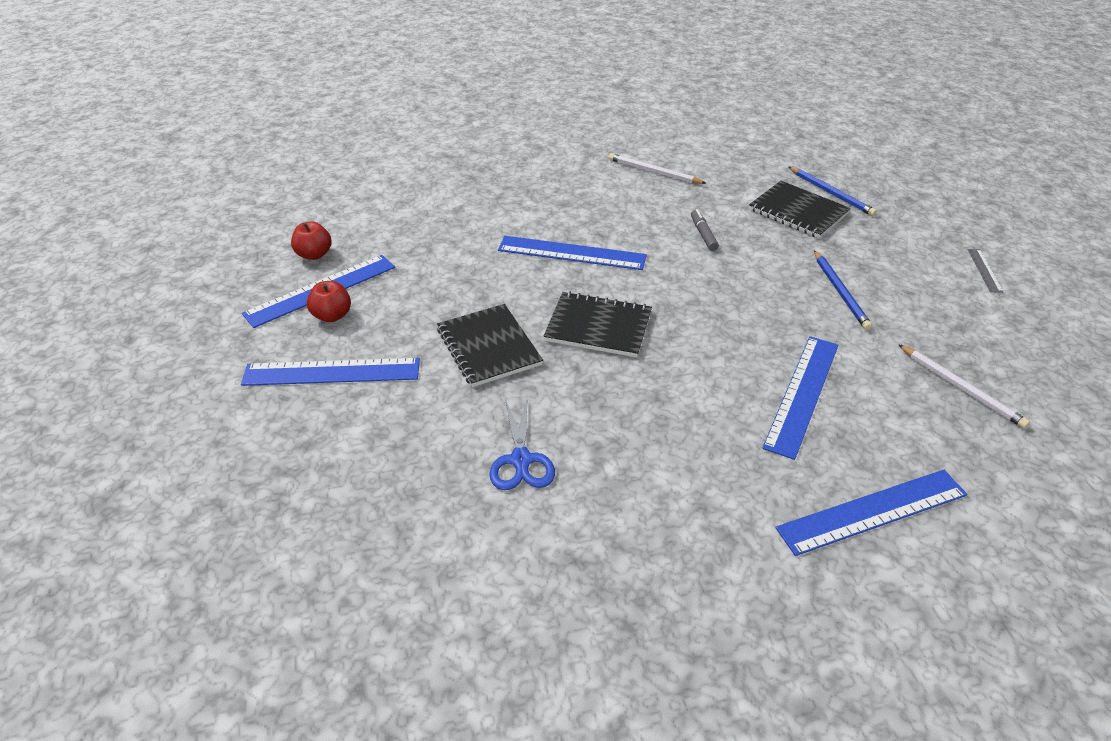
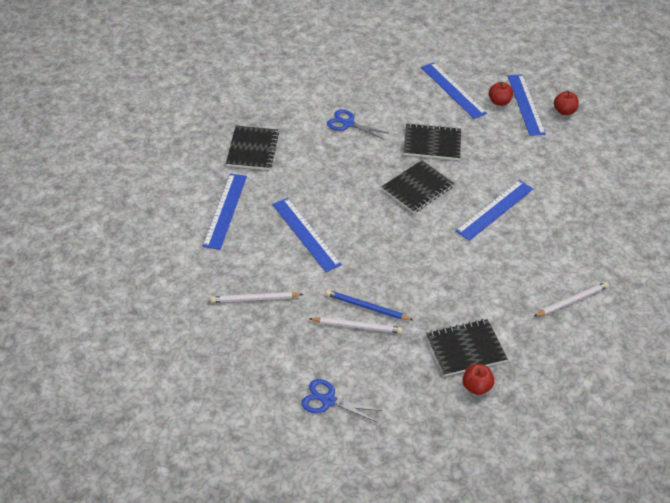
camera: 120 degrees right, 5 degrees up
blue ruler [241,358,420,386] -> blue ruler turned 60 degrees counterclockwise [421,62,487,119]
grey marker [691,209,719,251] -> none
blue pencil [789,167,877,216] -> red apple [463,364,495,395]
grey ruler [968,249,1003,293] -> blue scissors [301,379,382,422]
none -> black notebook [226,126,279,170]
none -> white pencil [309,317,402,333]

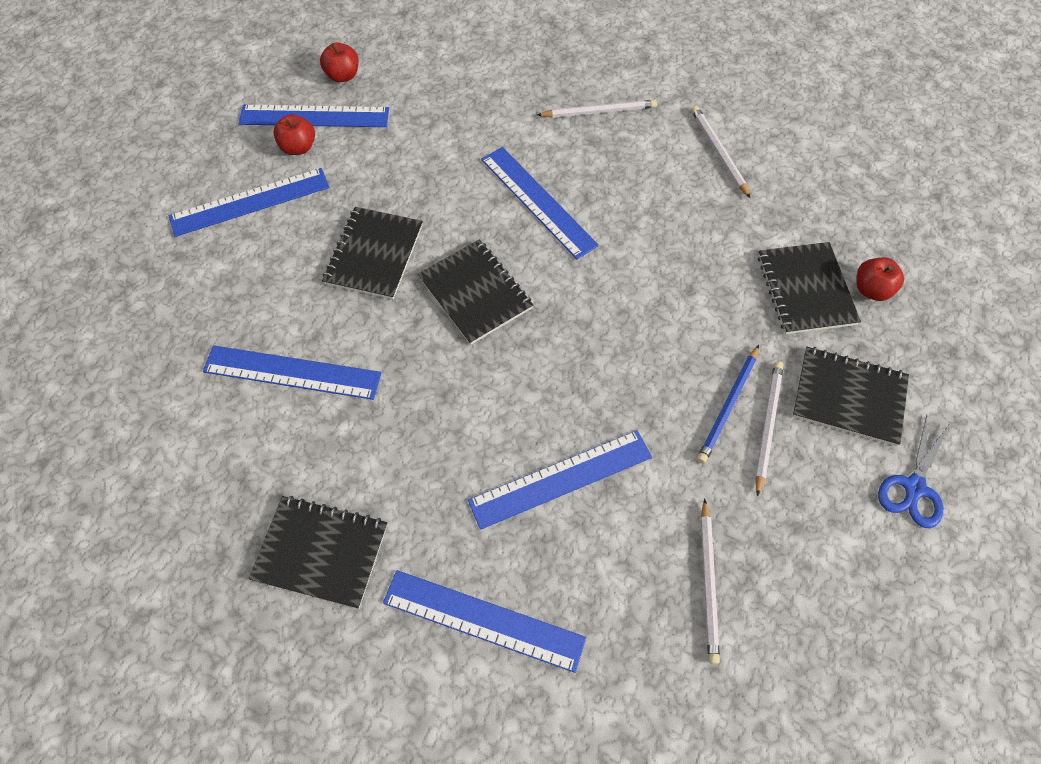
camera: 80 degrees left, 15 degrees up
blue scissors [327,109,388,139] -> blue ruler [203,345,381,400]
none -> white pencil [537,100,657,118]
none -> black notebook [792,347,909,446]

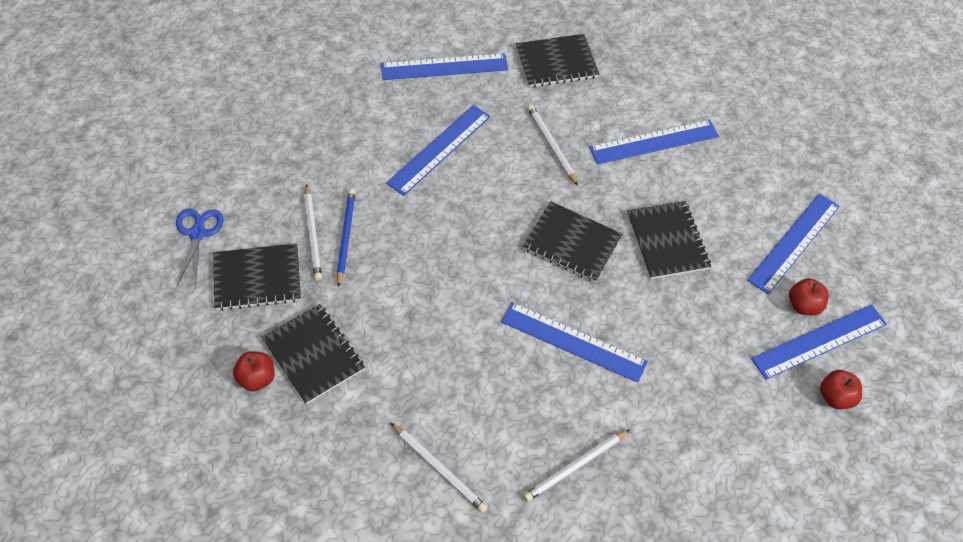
camera: 150 degrees right, 5 degrees down
white pencil [701,498,720,664] -> white pencil moved to [527,105,578,186]

